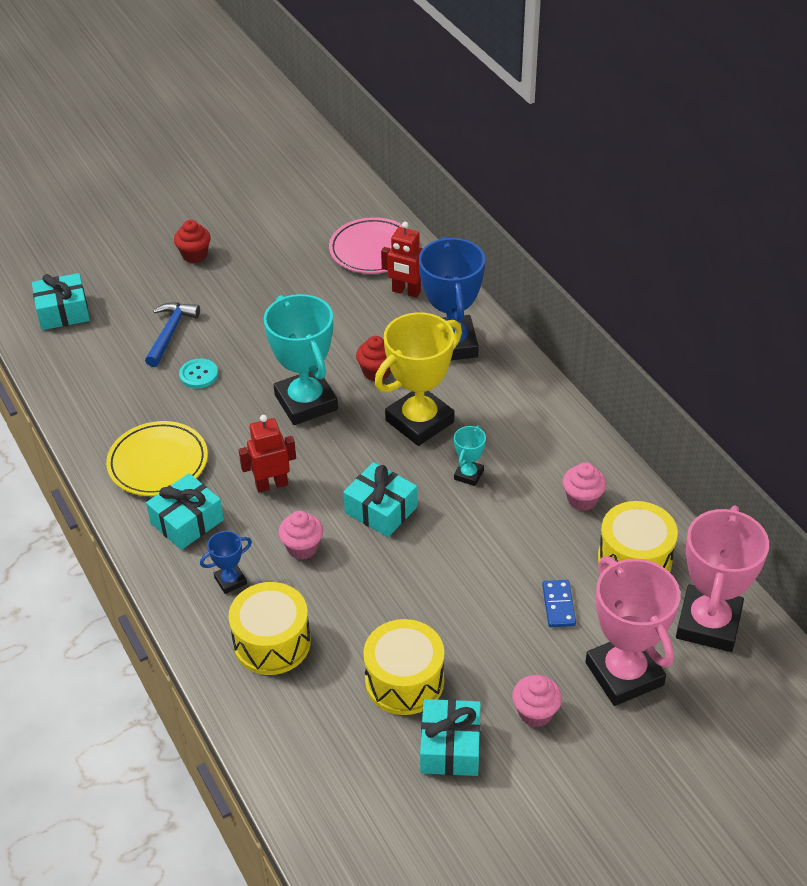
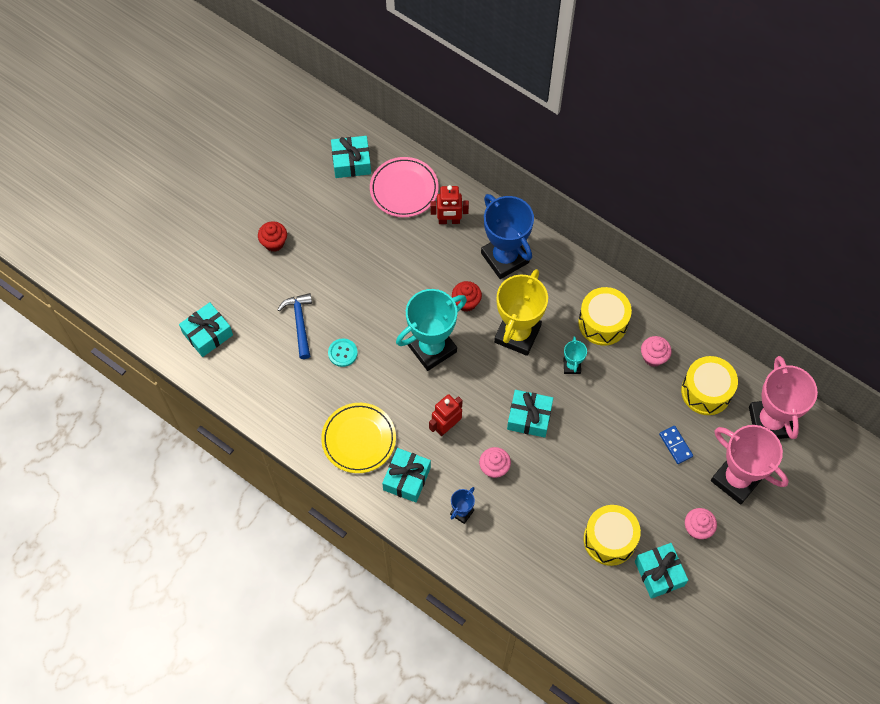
camera: 25 degrees left, 20 degrees up
yellow drum [229,582,311,675] -> yellow drum moved to [578,287,632,346]
turquoise trophy [264,294,338,425] -> turquoise trophy turned 75 degrees counterclockwise [396,289,467,371]
none -> turquoise gift [331,136,371,178]

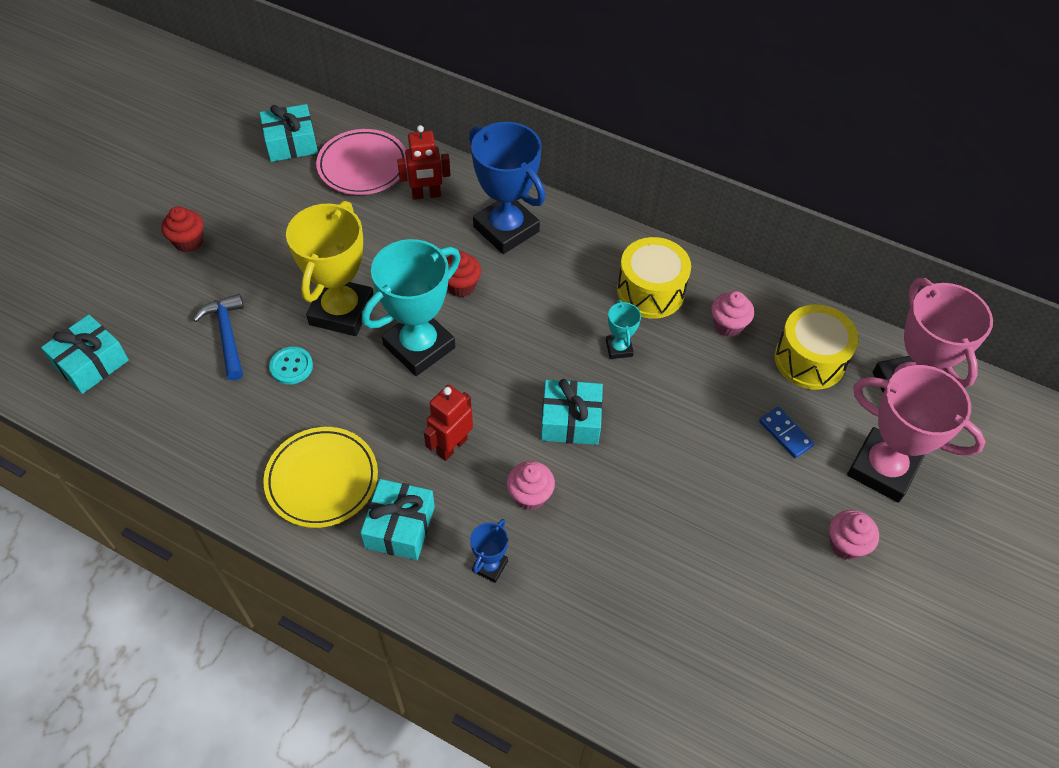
camera: 10 degrees left, 10 degrees down
yellow trophy [494,269,548,356] -> yellow trophy moved to [286,201,374,336]
yellow drum [583,505,641,566] -> none
turquoise gift [635,543,688,599] -> none

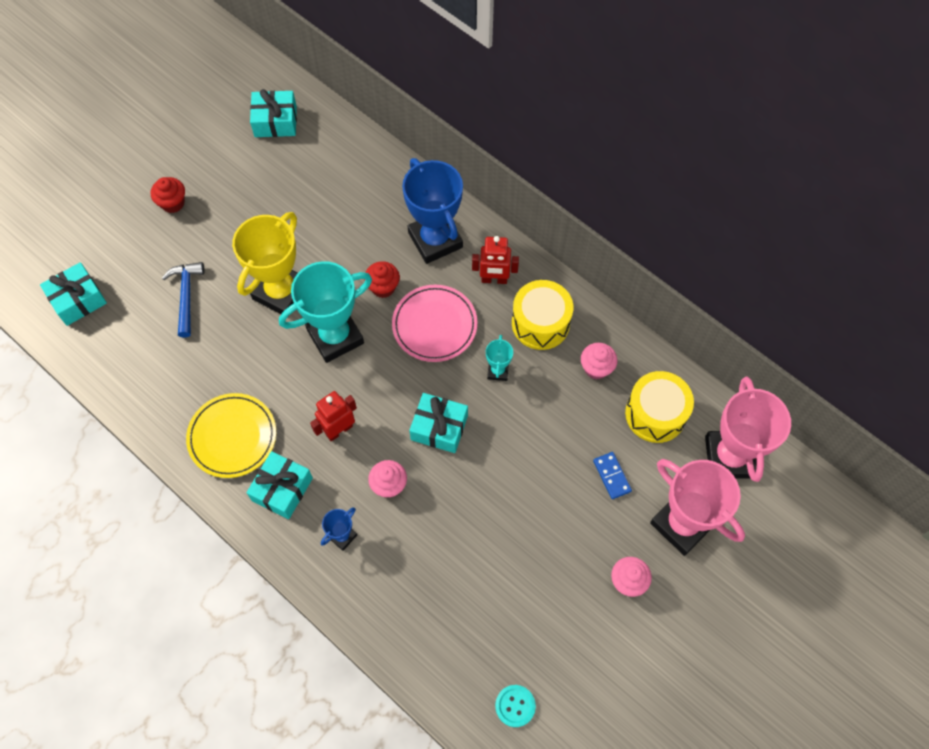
camera: 15 degrees right, 10 degrees up
turquoise button [269,347,313,385] -> turquoise button moved to [495,685,536,727]
pink plate [316,129,407,195] -> pink plate moved to [392,285,477,362]
red robot [397,125,450,200] -> red robot moved to [472,236,519,284]

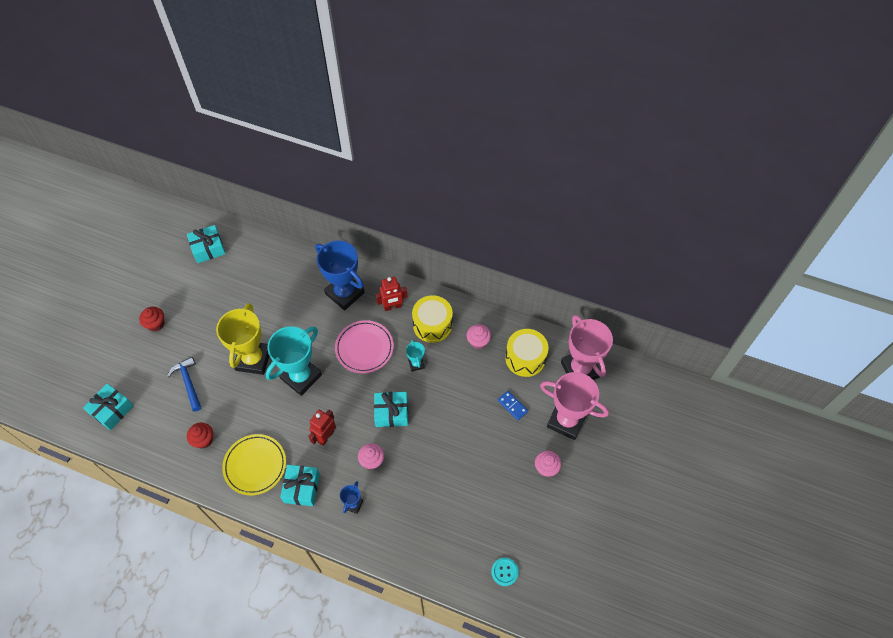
camera: 20 degrees left, 5 degrees down
red cupcake [364,261,400,298] -> red cupcake moved to [187,423,213,449]

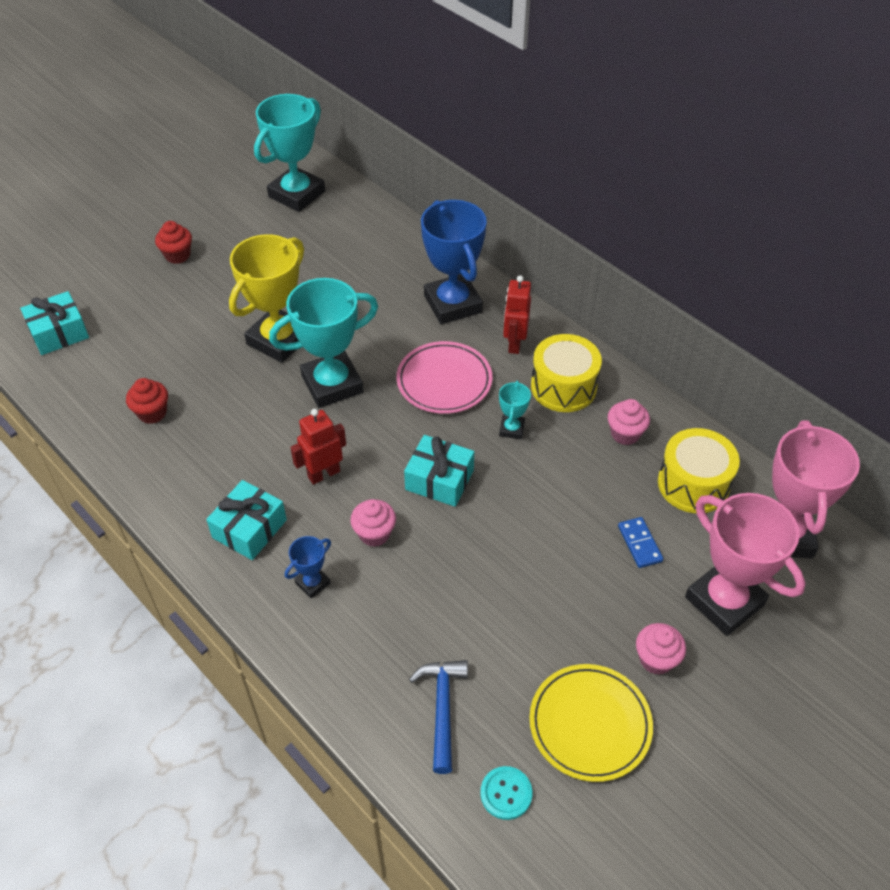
camera: 25 degrees right, 10 degrees down
blue hammer [167,357,202,412] -> blue hammer moved to [409,660,468,774]
turquoise gift [187,225,226,263] -> turquoise trophy [254,94,325,212]
yellow plate [222,434,286,495] -> yellow plate moved to [529,664,653,782]
red robot [376,277,408,311] -> red robot turned 90 degrees clockwise [503,275,531,354]

